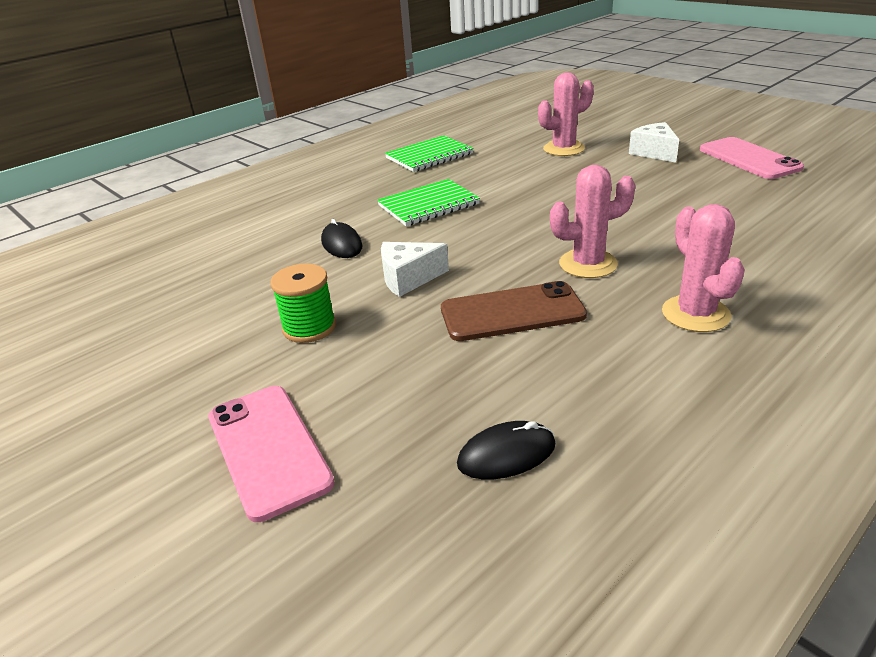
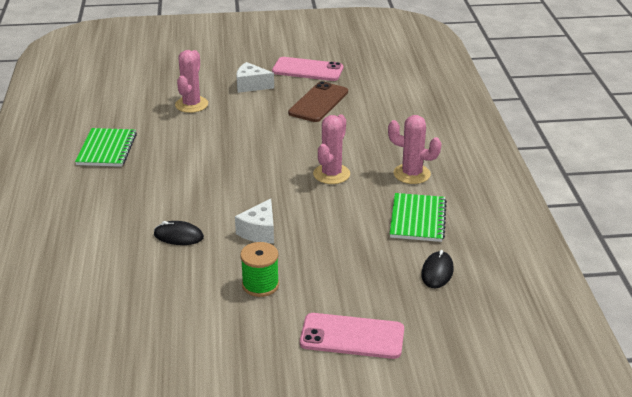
camera: 55 degrees left, 0 degrees up
green notebook [377,179,480,226] -> green notebook moved to [390,193,447,242]
brown phone [441,281,587,341] -> brown phone moved to [288,81,348,122]

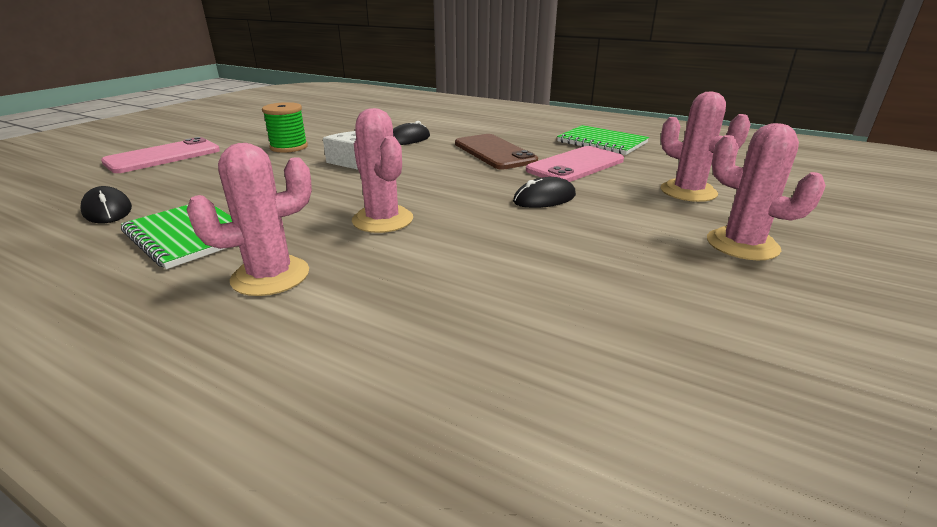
camera: 125 degrees right, 5 degrees down
white cheese [236,62,274,93] -> pink cactus [707,123,826,260]
pink phone [272,57,344,81] -> pink phone moved to [526,146,624,182]
brown phone [288,81,348,122] -> brown phone moved to [455,134,538,169]
none -> black mouse [513,177,576,208]

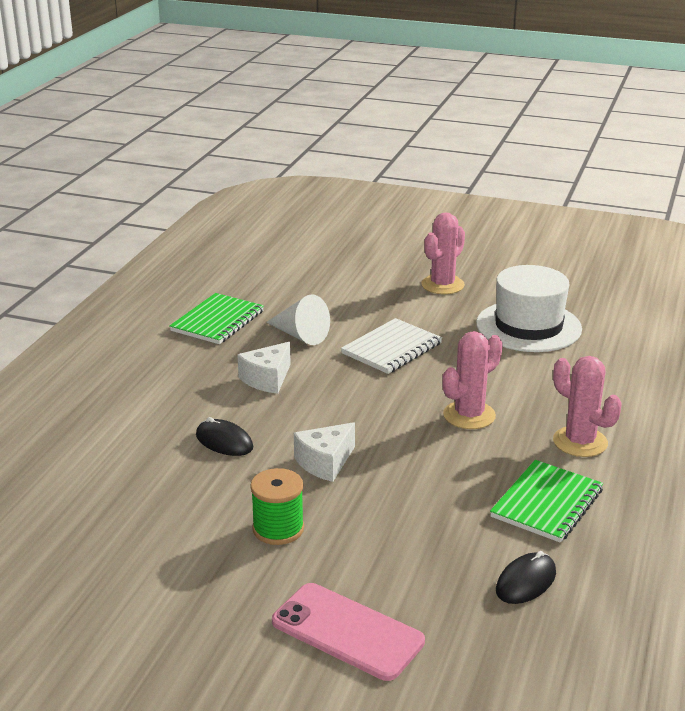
camera: 100 degrees left, 0 degrees up
brown phone [455,134,538,169] -> white cheese [237,342,291,394]
black mouse [513,177,576,208] -> white notebook [341,318,442,374]
pink phone [526,146,624,182] -> white cone [266,294,330,345]
pink cactus [660,92,751,202] -> none
none -> white hat [476,265,582,352]

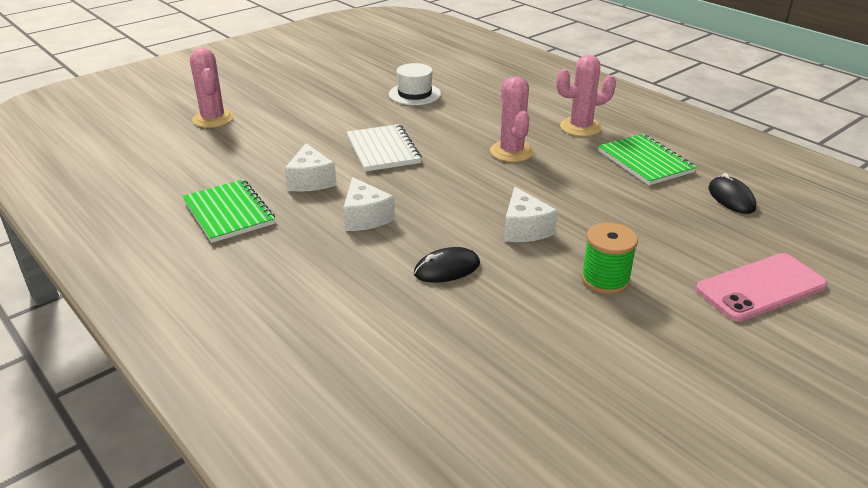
camera: 60 degrees left, 5 degrees up
white cone [266,294,330,345] -> white cheese [285,143,337,191]
pink cactus [421,212,465,294] -> pink cactus moved to [190,48,234,128]
white hat [476,265,582,352] -> white hat [389,63,441,105], size x0.60

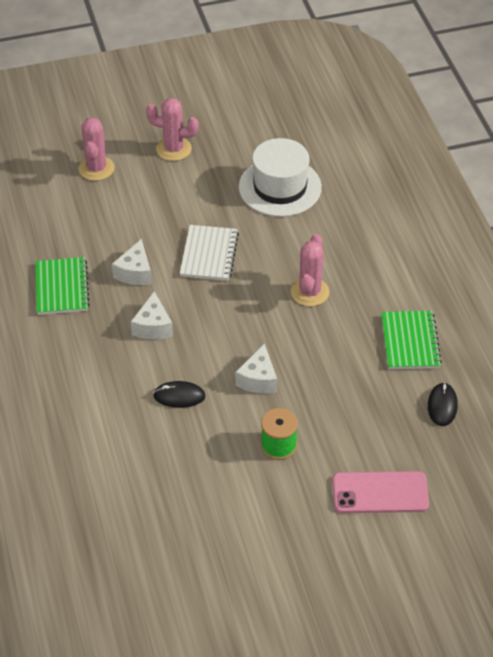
camera: 25 degrees right, 15 degrees up
white hat [389,63,441,105] -> white hat [239,138,322,217], size x1.66
pink cactus [556,55,616,137] -> pink cactus moved to [146,98,199,161]

